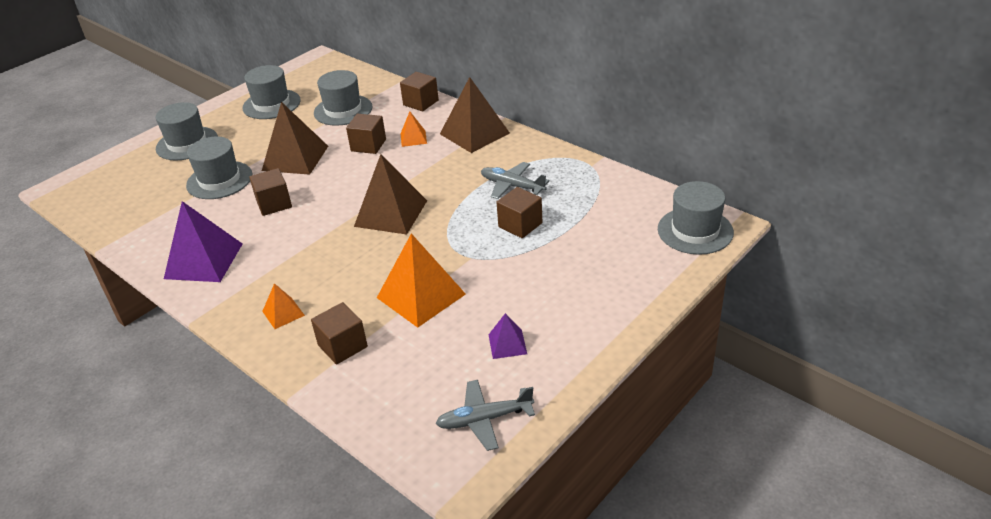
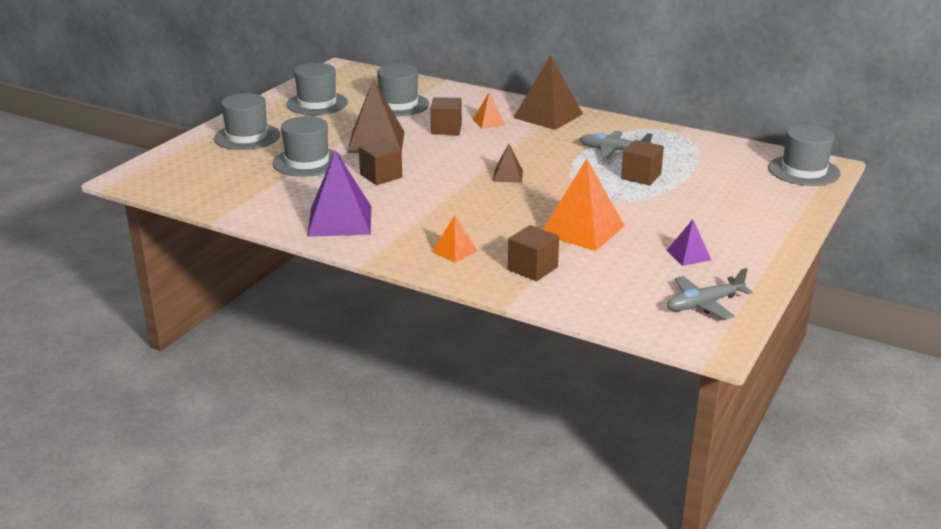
camera: 15 degrees left, 10 degrees down
brown pyramid [354,154,427,235] -> brown pyramid [493,143,523,183], size x0.50
brown cube [400,72,439,111] -> none

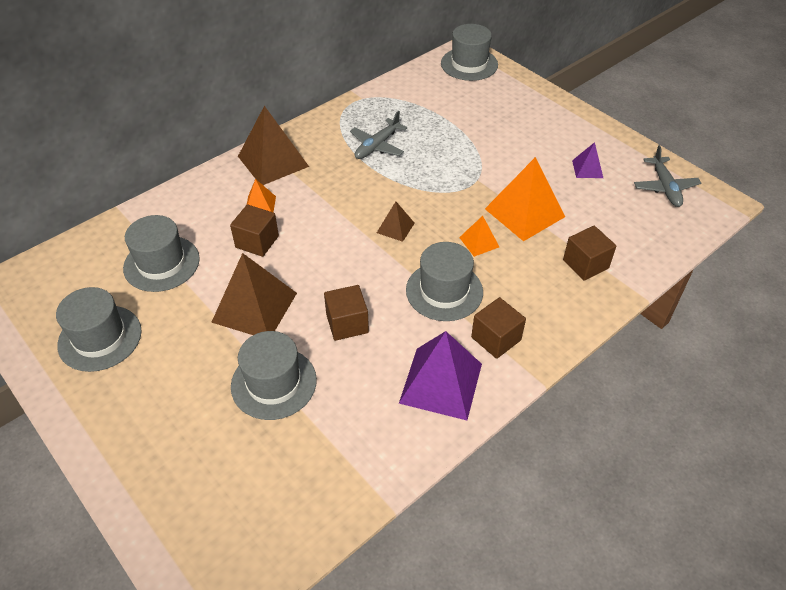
camera: 70 degrees left, 20 degrees up
grey hat [214,93,280,150] -> grey hat moved to [406,242,483,321]
orange pyramid [432,215,477,263] -> orange pyramid moved to [459,216,499,257]
brown cube [621,140,664,185] -> brown cube moved to [471,297,526,359]

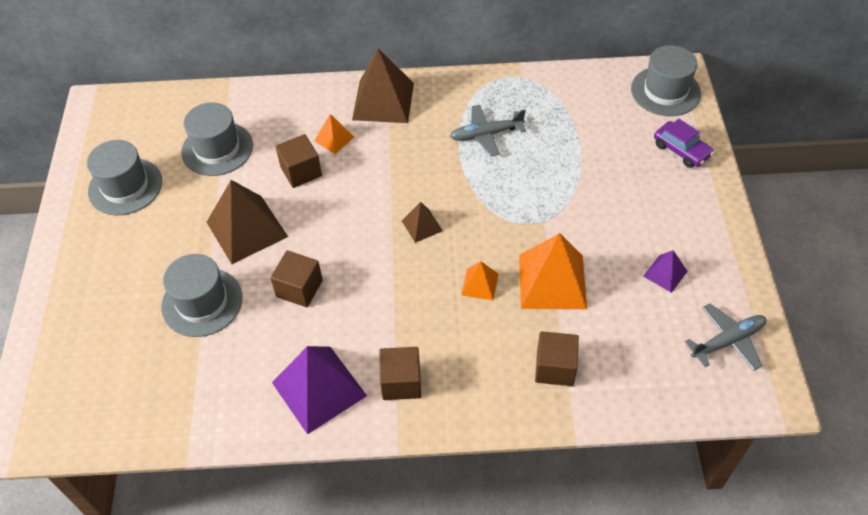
camera: 40 degrees right, 5 degrees up
grey hat [406,242,483,321] -> none
grey plane [634,145,701,207] -> grey plane turned 150 degrees counterclockwise [685,304,767,371]
none -> purple car [654,119,714,168]

